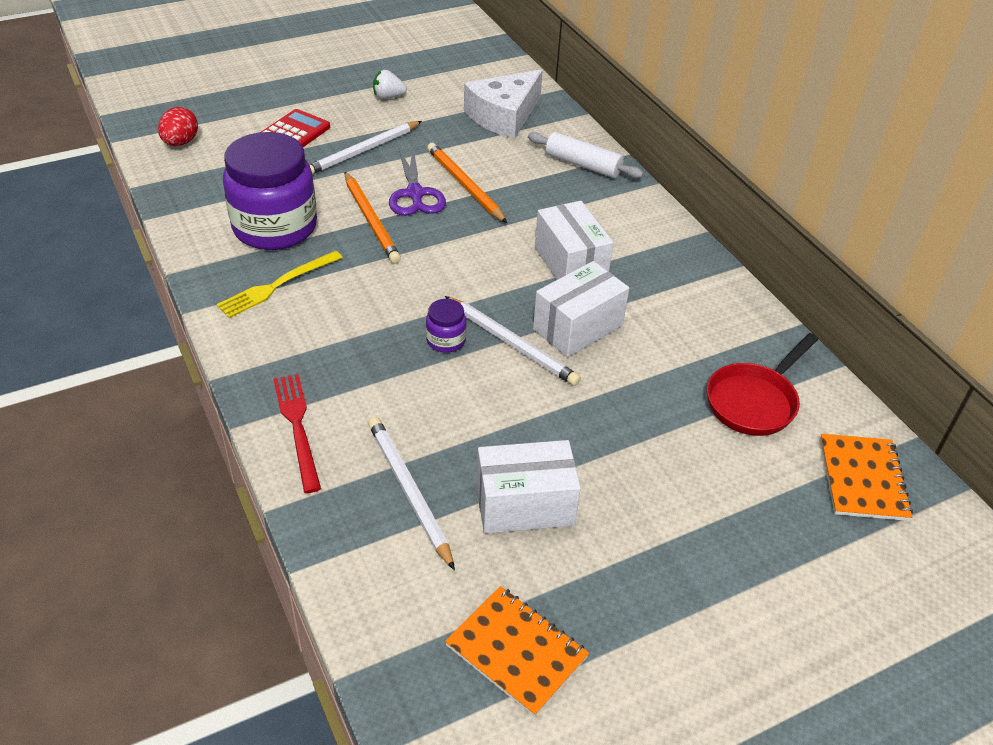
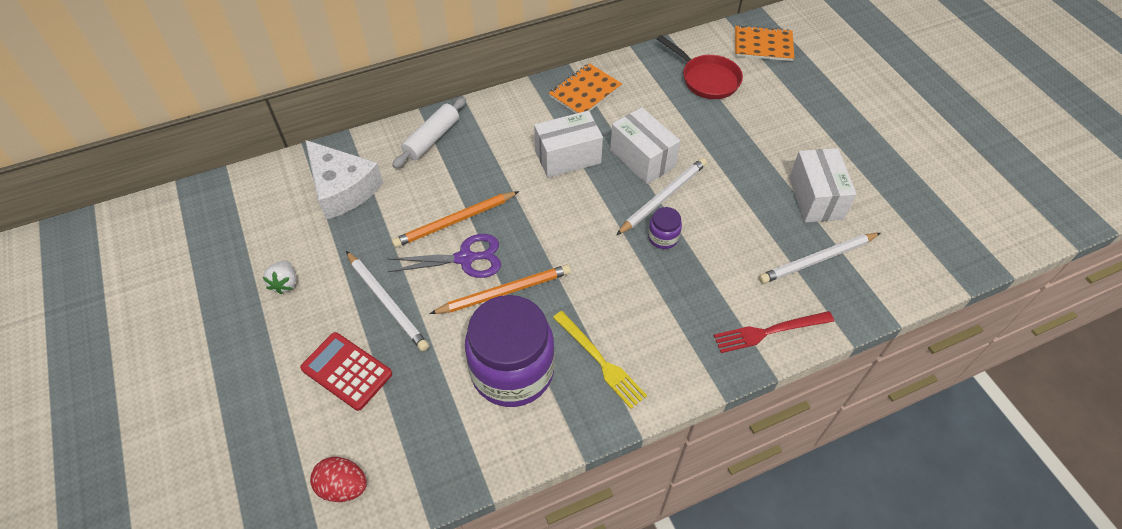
camera: 85 degrees left, 10 degrees up
orange notebook [445,586,589,717] -> orange notebook moved to [549,63,622,114]

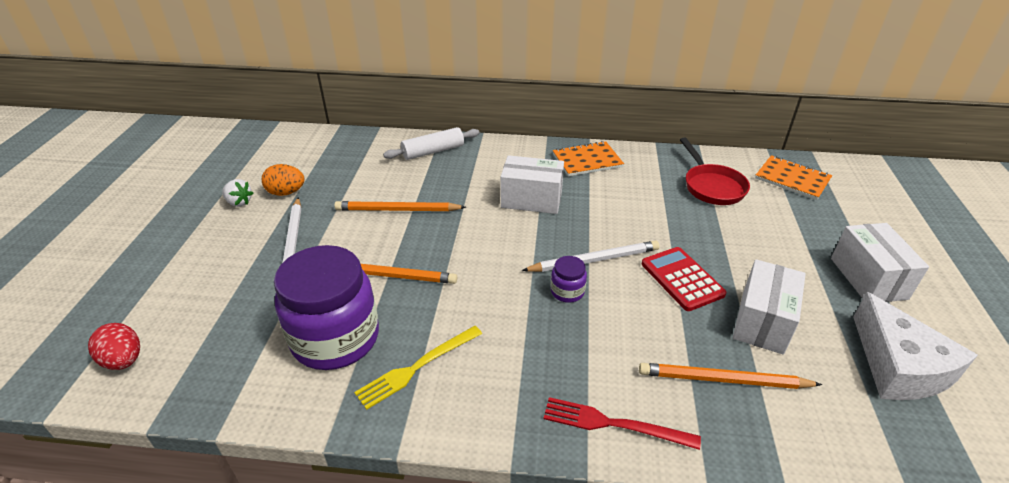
camera: 30 degrees right, 15 degrees down
white strawberry [263,260,296,294] -> white strawberry turned 90 degrees counterclockwise [222,179,254,207]
red calculator [300,332,392,411] -> red calculator moved to [642,247,727,311]
white cheese [305,140,383,220] -> white cheese moved to [853,292,978,400]
purple scissors [388,234,501,278] -> none
yellow fork [553,311,647,409] -> yellow fork turned 60 degrees clockwise [354,326,482,410]
white box [610,107,680,184] -> white box moved to [831,223,929,302]
white pencil [759,233,880,284] -> orange pencil [639,363,822,389]
none -> orange egg [262,164,305,196]

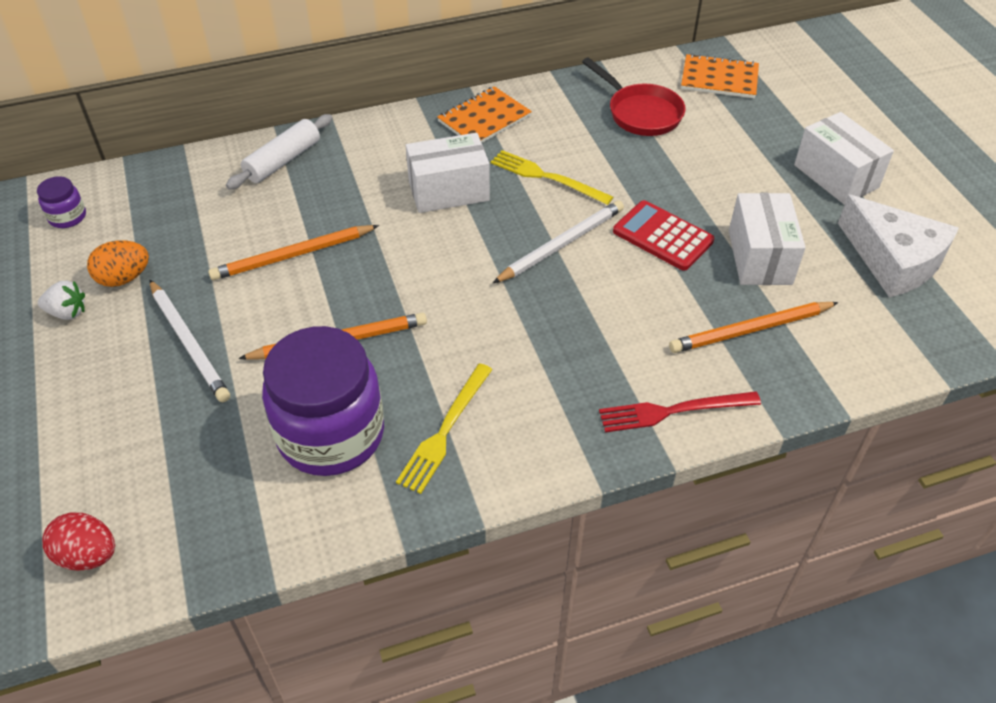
camera: 25 degrees left, 10 degrees up
purple jar [551,256,587,303] -> purple jar moved to [37,176,86,228]
none -> yellow fork [491,150,613,205]

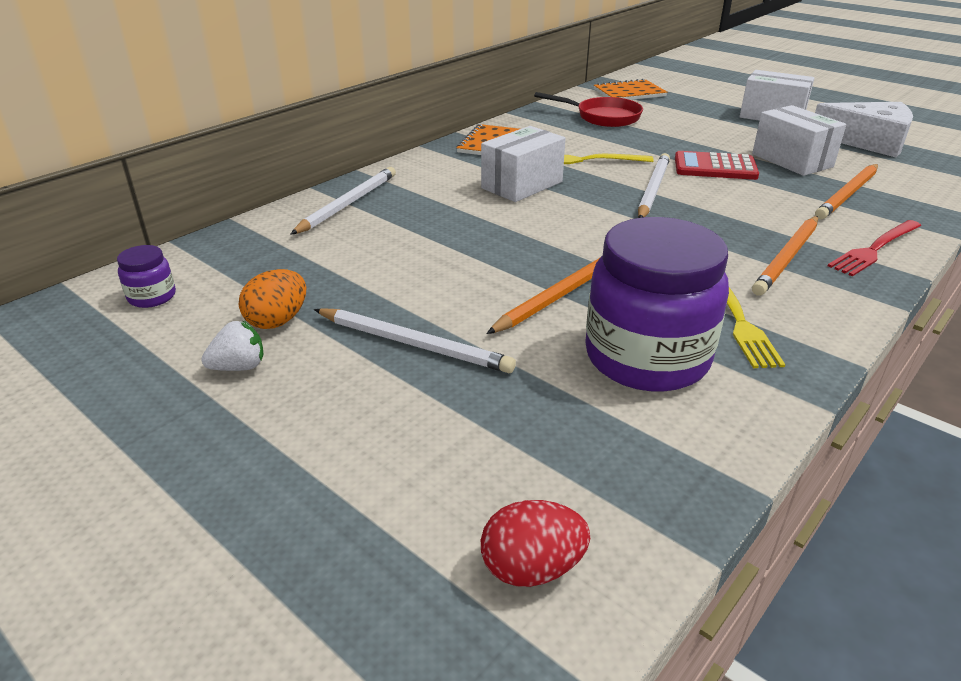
camera: 30 degrees left, 15 degrees down
orange pencil [208,225,379,280] -> orange pencil moved to [752,216,818,296]
white rolling pin [226,114,332,190] -> white pencil [290,167,396,235]

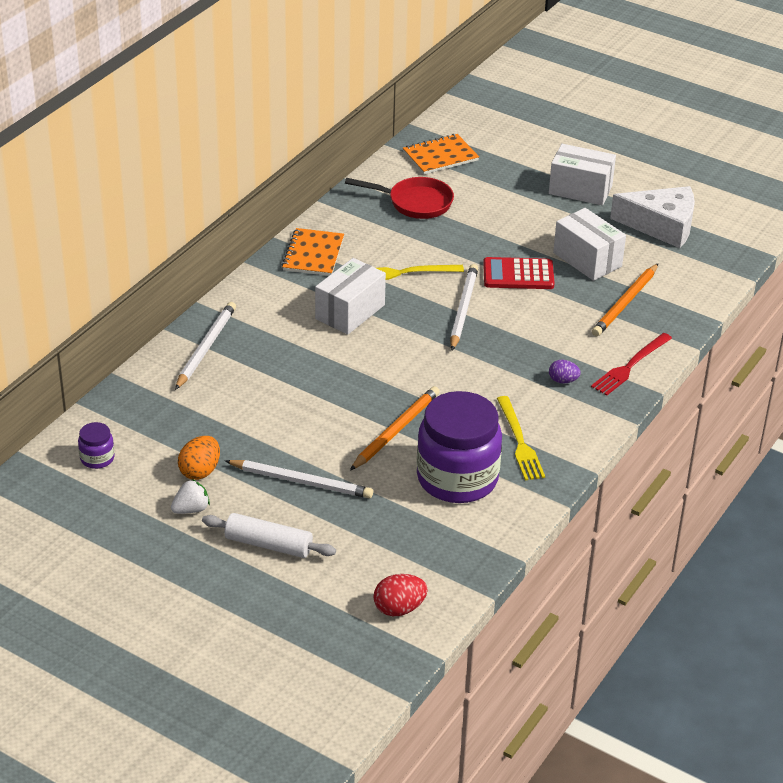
camera: 10 degrees left, 5 degrees up
orange pencil [752,216,818,296] -> purple egg [549,360,581,383]
none -> white rolling pin [202,513,336,558]

